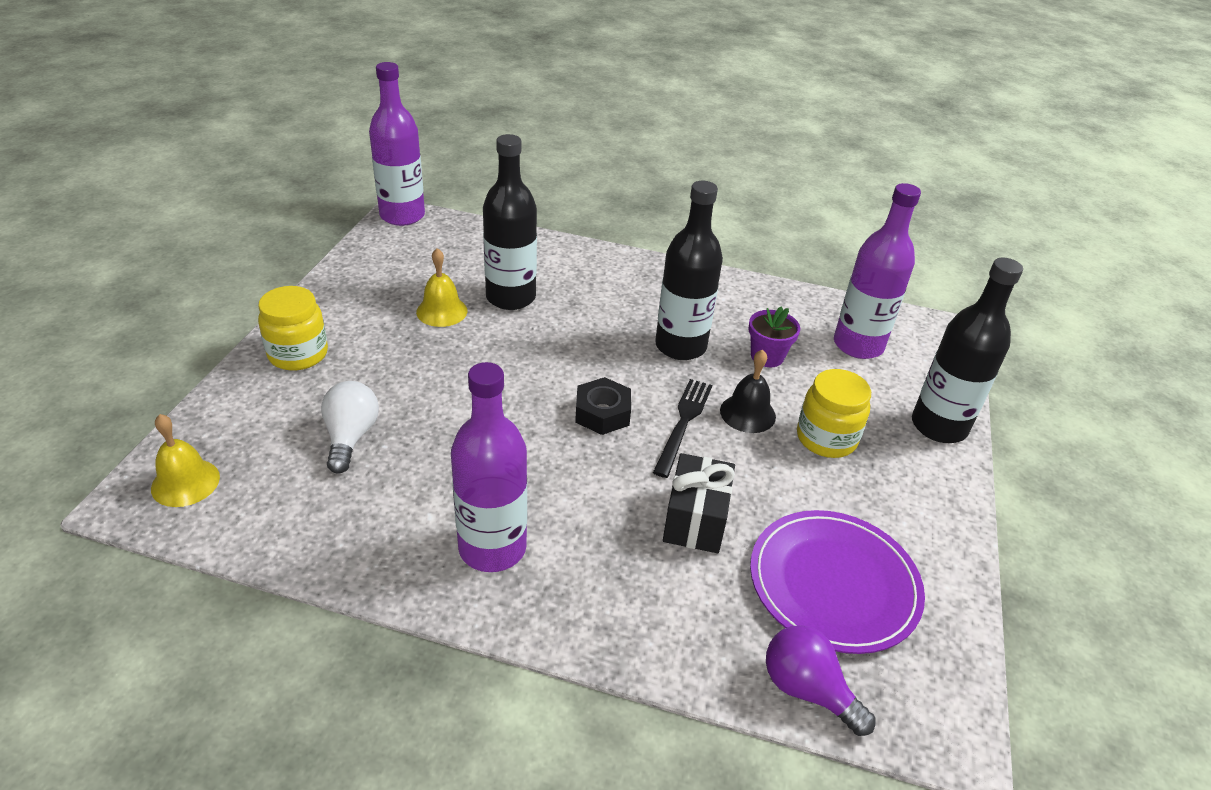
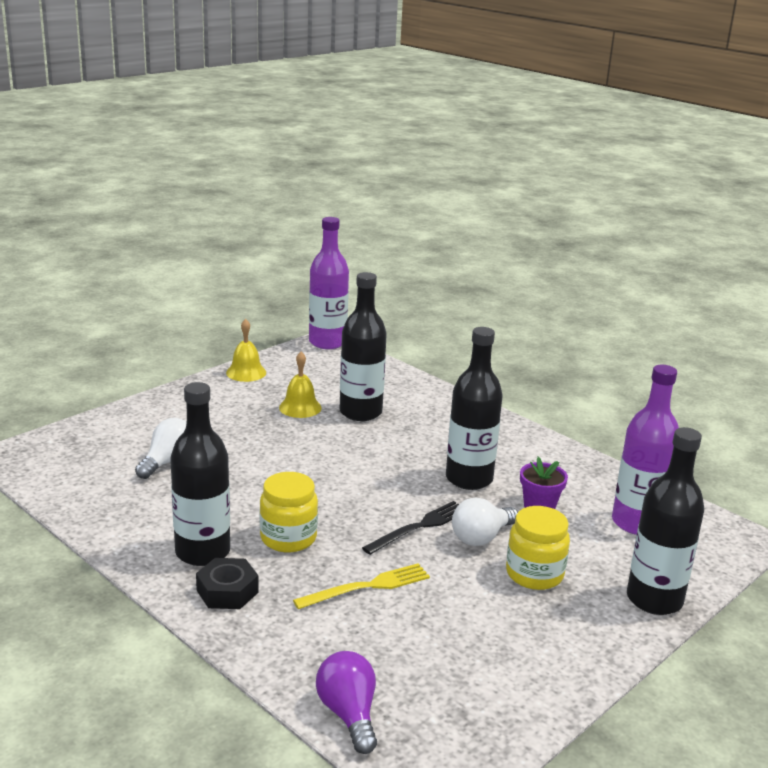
camera: 30 degrees right, 15 degrees down
yellow bell [151,414,220,507] -> yellow bell moved to [226,319,266,382]
yellow jar [258,286,328,371] -> yellow jar moved to [260,472,318,552]
purple bottle [451,362,527,572] -> black bottle [170,382,230,566]
black nut [575,377,631,435] -> black nut moved to [196,558,259,609]
black gift [663,453,735,553] -> yellow fork [293,563,430,609]
black bell [720,350,776,433] -> white light bulb [452,497,518,546]
purple plate [750,510,925,654] -> none

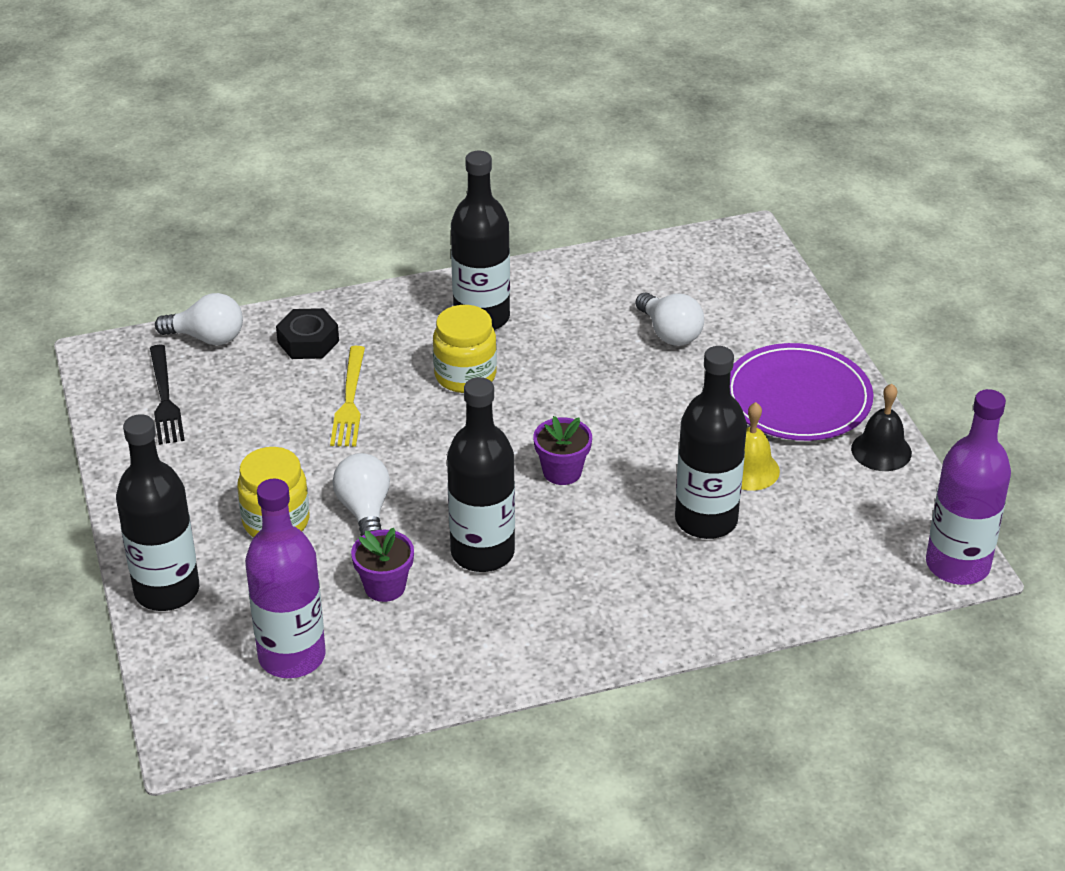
camera: 120 degrees right, 15 degrees up
black nut [196,558,259,609] -> black nut moved to [276,308,339,359]
yellow bell [226,319,266,382] -> black bell [851,384,912,471]
purple light bulb [316,651,377,754] -> white light bulb [155,293,243,345]
black fork [362,501,459,555] -> black fork moved to [150,345,185,445]
none -> purple flower pot [533,416,592,485]
none -> purple plate [730,343,873,441]

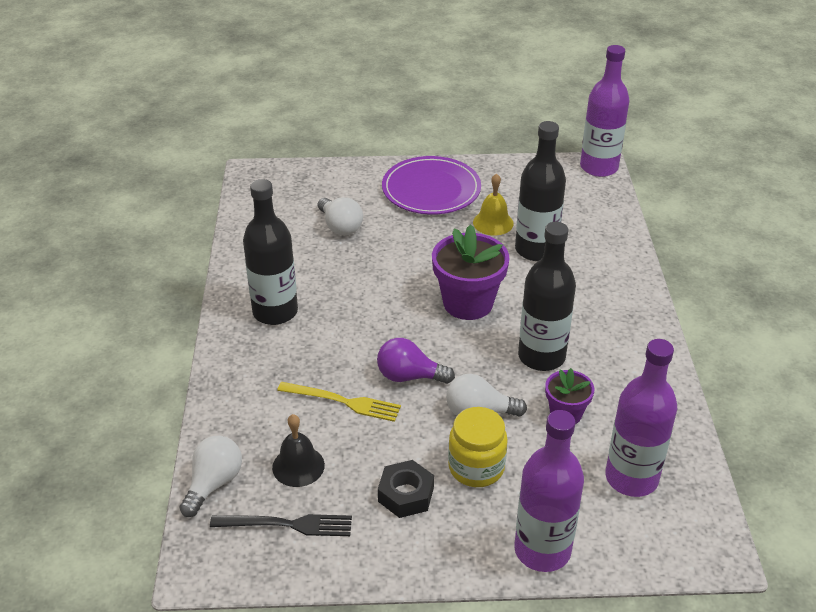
camera: 75 degrees left, 0 degrees up
black bottle [116,414,199,611] -> purple bottle [514,410,584,572]
black nut [276,308,339,359] -> black nut moved to [378,460,434,518]
yellow jar [433,305,497,393] -> none
purple flower pot [533,416,592,485] -> purple flower pot [432,224,509,320], size x1.76
white light bulb [636,292,704,345] -> white light bulb turned 75 degrees clockwise [318,197,363,235]
black bell [851,384,912,471] -> black bell moved to [272,414,325,487]
none -> purple light bulb [377,338,455,384]

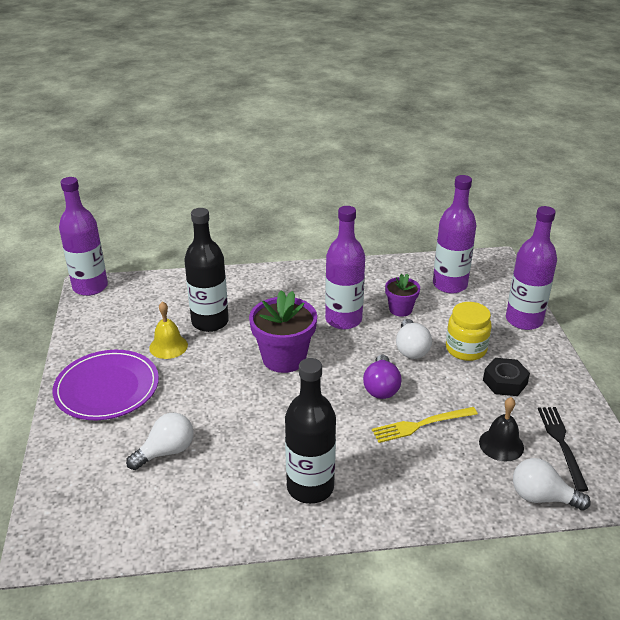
camera: 95 degrees left, 5 degrees down
yellow fork [277,382,401,422] -> yellow fork turned 120 degrees counterclockwise [372,407,478,443]
black bottle [518,222,576,371] -> purple bottle [325,206,365,329]

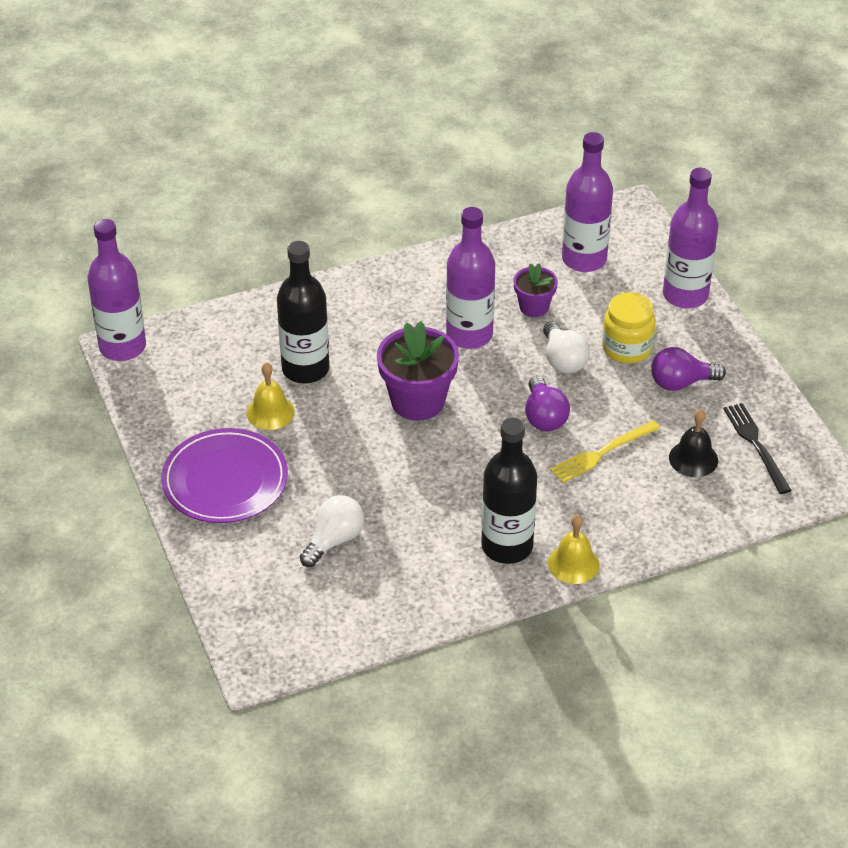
camera: 15 degrees left, 10 degrees up
black nut [483,358,530,396] -> purple light bulb [651,347,726,391]
white light bulb [513,458,591,510] -> none
none -> yellow bell [548,514,599,584]

